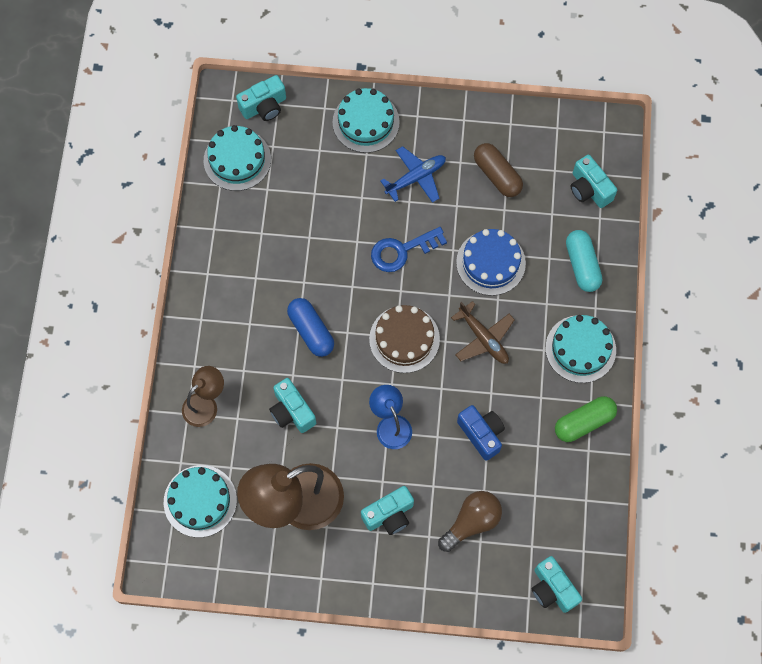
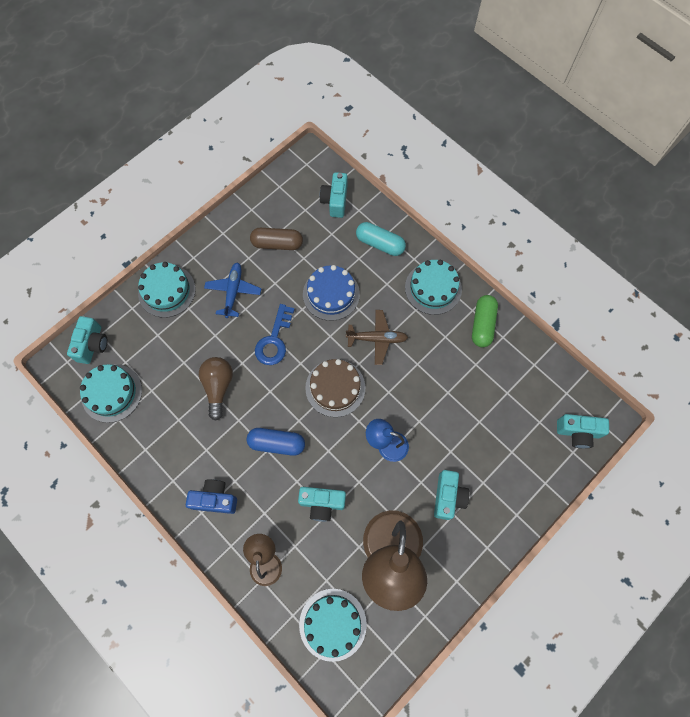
camera: 50 degrees left, 0 degrees up
brown light bulb [438,491,502,552] -> brown light bulb moved to [199,357,233,421]
blue camera [457,405,505,461] -> blue camera moved to [186,479,237,514]
turquoise camera [571,155,617,208] -> turquoise camera turned 90 degrees clockwise [320,172,347,218]

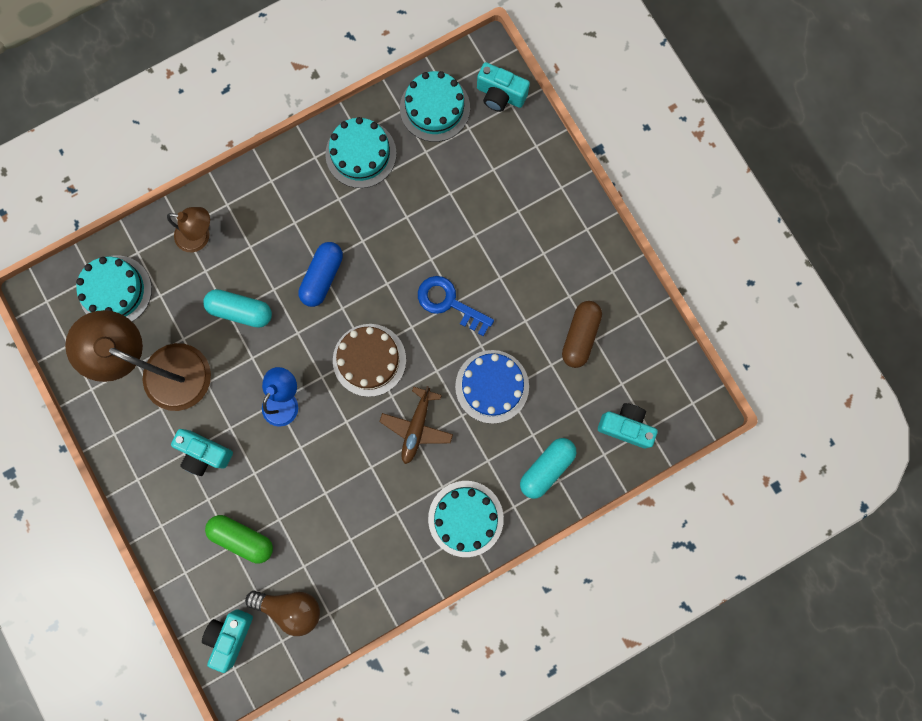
camera: 105 degrees right, 10 degrees up
turquoise cake [138,262,196,318] -> turquoise cake moved to [325,117,397,188]
blue camera [186,479,237,514] -> none
brown light bulb [199,357,233,421] -> brown light bulb moved to [245,591,320,636]
blue plane [204,262,261,318] -> none
turquoise camera [298,487,346,522] -> turquoise capsule [203,289,272,328]
green capsule [472,295,498,347] -> green capsule moved to [205,515,273,564]

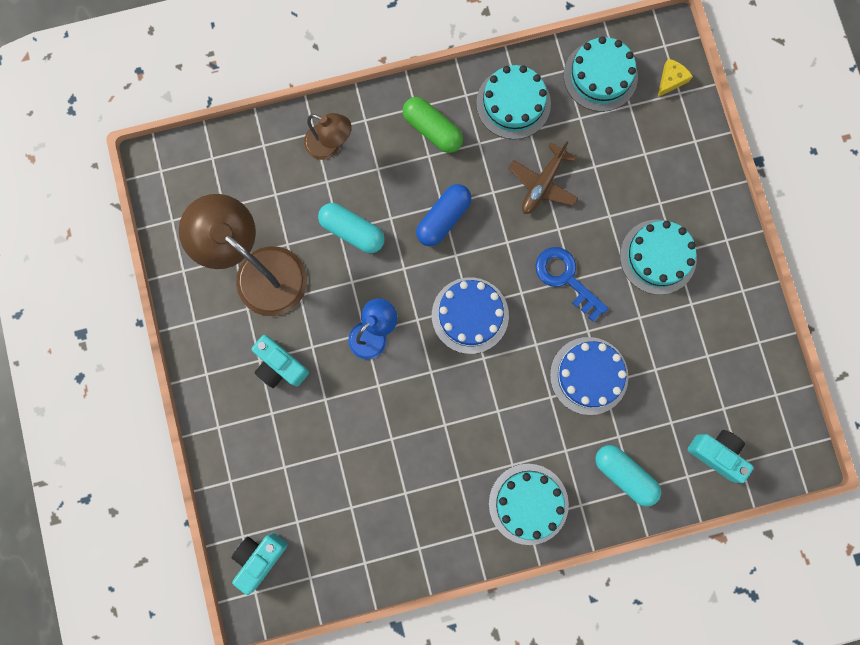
camera: 15 degrees right, 0 degrees up
turquoise cake [76,255,152,322] -> turquoise cake moved to [620,220,697,295]
green capsule [205,515,273,564] -> green capsule moved to [403,97,463,153]
brown light bulb [245,591,320,636] -> none
brown cake [333,324,406,397] -> blue cake [432,277,509,354]
brown plane [379,386,453,464] -> brown plane moved to [508,141,578,214]
turquoise camera [477,62,530,112] -> yellow cheese [658,59,693,97]
turquoise capsule [520,438,576,499] -> turquoise capsule turned 75 degrees clockwise [595,445,661,506]
brown capsule [562,301,602,368] -> none

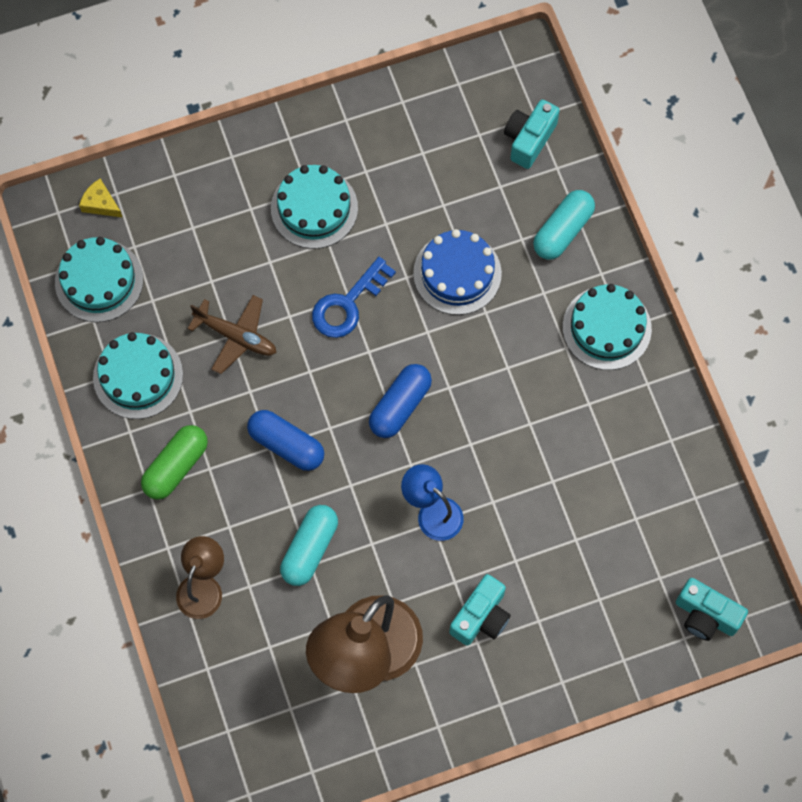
camera: 95 degrees left, 10 degrees down
blue cake [432,277,509,354] -> blue capsule [369,364,432,438]

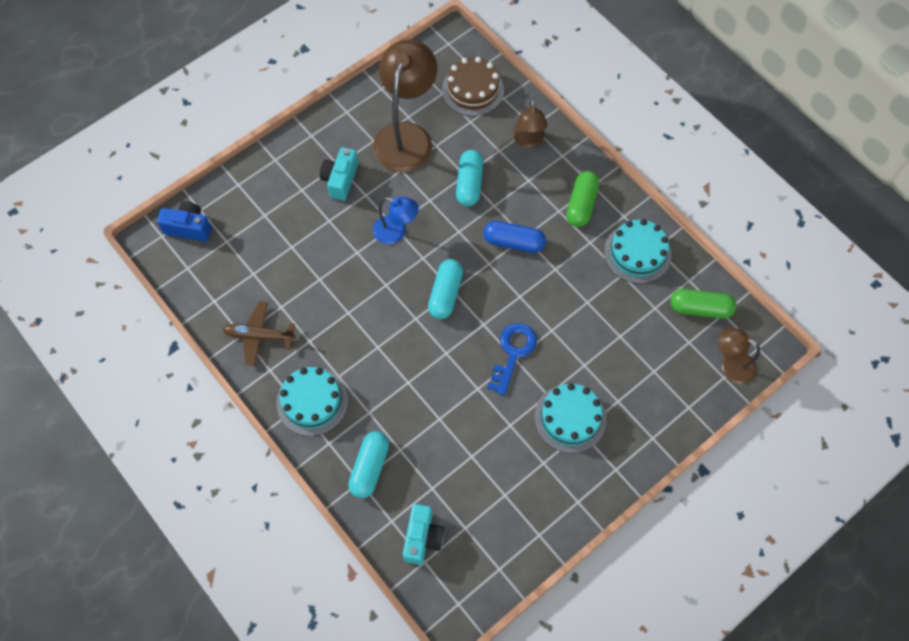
camera: 160 degrees right, 5 degrees down
turquoise cake [55,237,143,322] -> green capsule [670,289,737,319]
yellow cheese [79,179,123,218] -> brown lamp [718,327,760,384]
brown plane [187,295,277,374] -> brown plane moved to [223,301,296,366]
blue capsule [369,364,432,438] -> turquoise capsule [428,259,463,319]
blue cake [413,229,502,315] -> none
turquoise camera [676,578,748,641] -> blue camera [157,201,212,242]
none -> brown cake [442,57,504,116]

